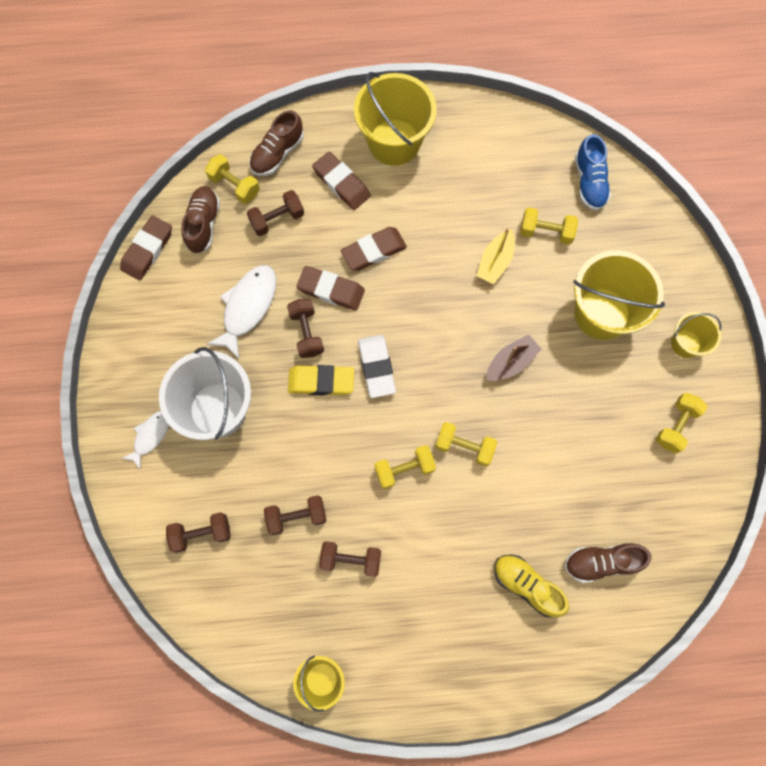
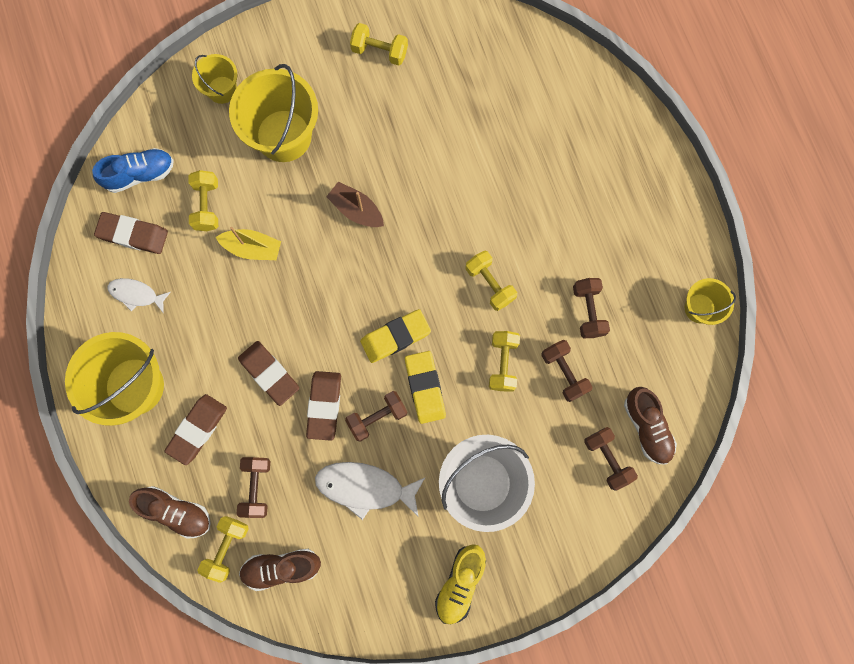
camera: 105 degrees left, 5 degrees up
brown eraser [120,216,172,280] -> brown eraser moved to [94,212,168,254]
white fish [122,411,169,470] -> white fish moved to [108,278,171,313]
brown dumbbell [247,190,304,236] -> brown dumbbell turned 45 degrees clockwise [237,457,270,518]
white eraser [358,335,396,398] -> yellow eraser [360,309,431,363]
yellow dumbbell [435,422,497,466] -> yellow dumbbell moved to [489,331,520,392]
yellow shoe [494,554,569,617] -> yellow shoe moved to [435,544,486,624]
brown shoe [564,543,651,583] -> brown shoe moved to [624,387,677,464]
yellow bucket [671,312,722,358] -> yellow bucket moved to [192,54,238,104]

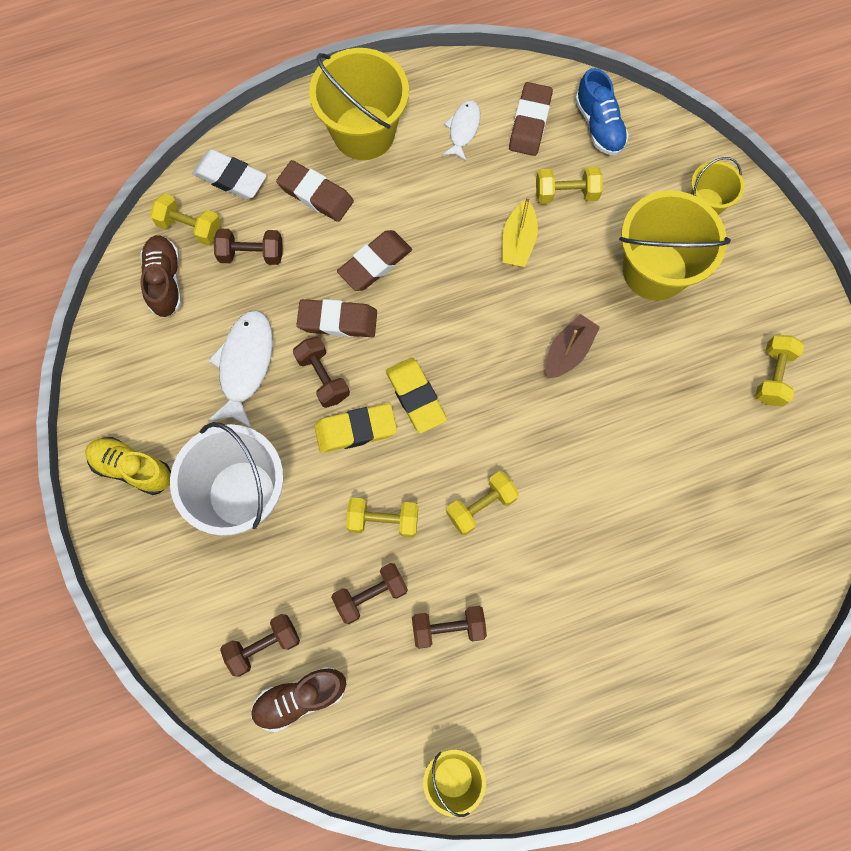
camera: 90 degrees right, 5 degrees down
brown shoe [129,486,211,539] -> white eraser [192,149,267,200]

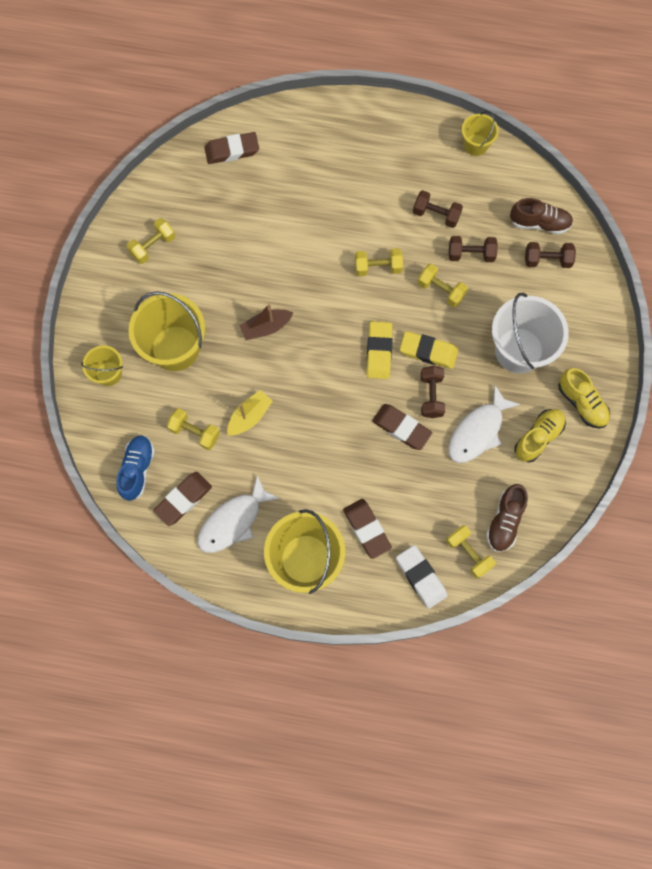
camera: 150 degrees left, 0 degrees up
brown dumbbell [214,228,282,265] -> none
brown eraser [337,230,412,291] -> brown eraser moved to [204,132,259,164]
white fish [442,100,480,161] -> white fish [198,475,280,553], size x1.67
none -> yellow shoe [515,409,566,462]

